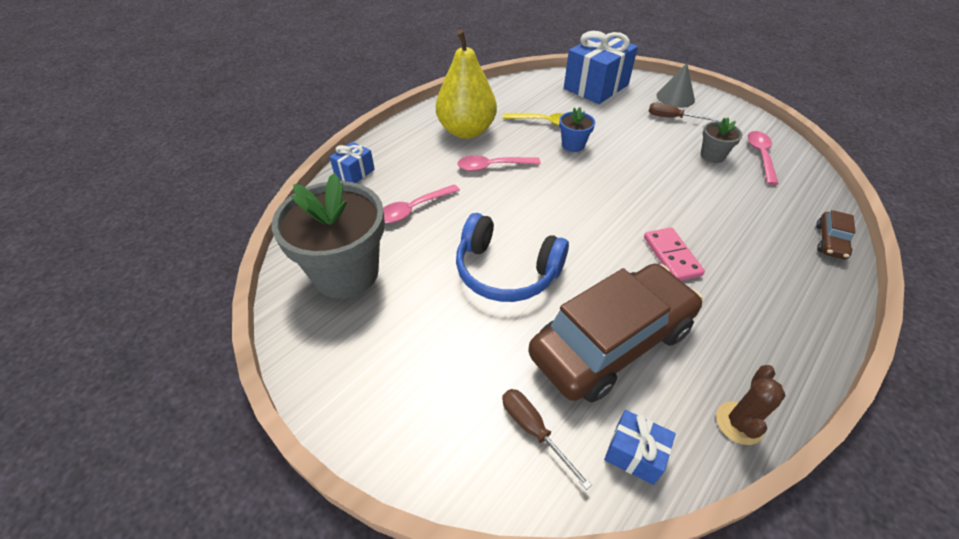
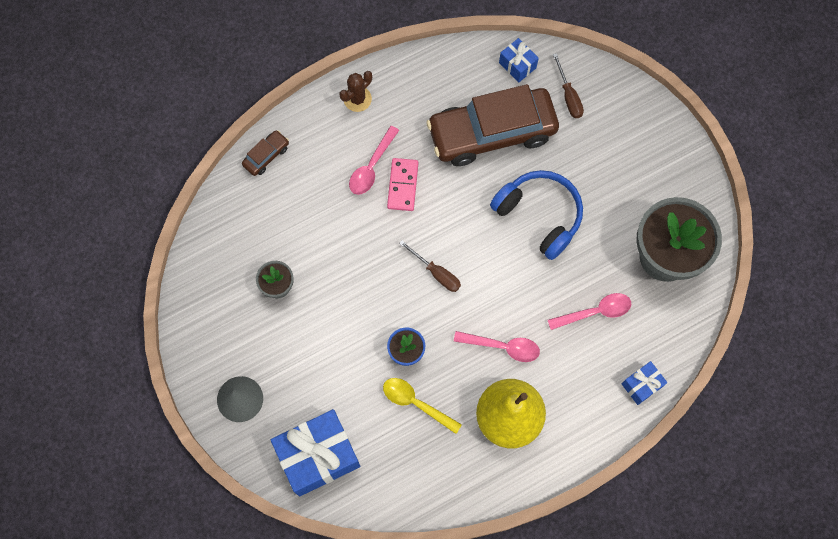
camera: 160 degrees left, 25 degrees up
brown screwdriver [649,103,718,121] -> brown screwdriver moved to [399,241,461,292]
brown cactus [716,365,786,445] -> brown cactus moved to [339,71,372,112]
pink spoon [747,131,778,185] -> pink spoon moved to [349,126,399,195]

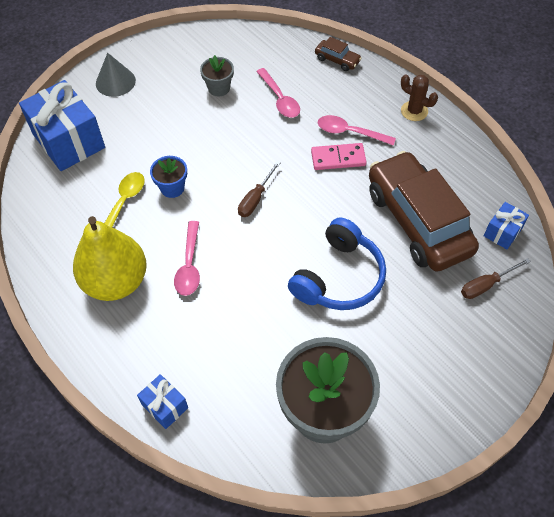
camera: 80 degrees right, 15 degrees down
pink spoon [548,293,632,330] -> pink spoon moved to [256,68,300,118]

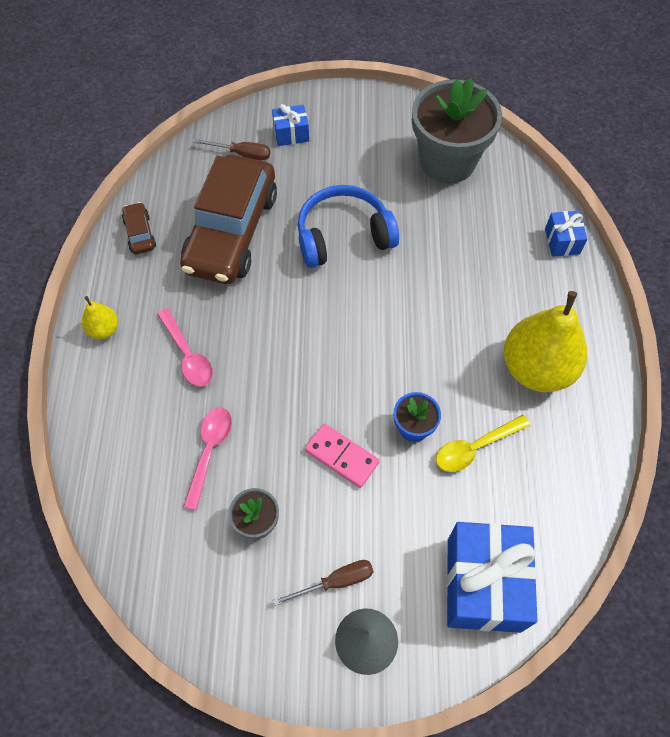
camera: 140 degrees left, 5 degrees up
pink spoon [174,221,200,296] -> none
brown screwdriver [238,161,281,217] -> brown screwdriver moved to [273,560,374,606]
pink domino [311,143,367,170] -> pink domino moved to [305,423,380,488]
brown car [315,37,362,71] -> brown car moved to [122,202,156,254]
brown cactus [401,74,438,121] -> yellow pear [82,296,118,339]
blue gift [484,202,529,249] -> blue gift moved to [272,104,309,146]

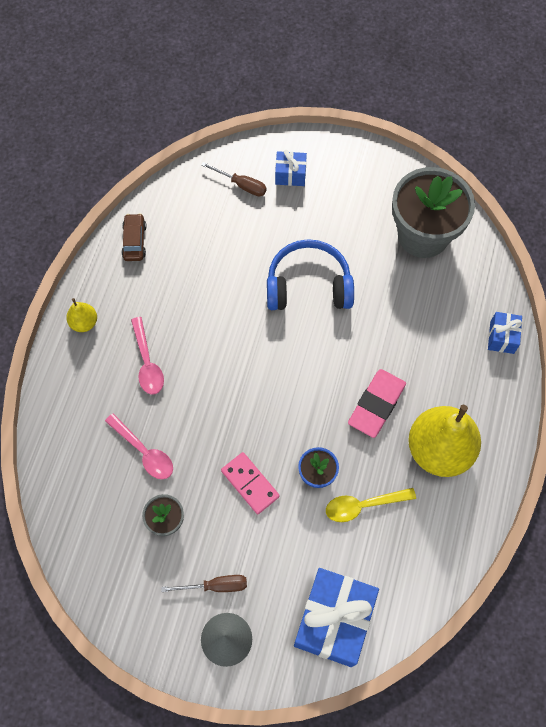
camera: 15 degrees right, 5 degrees up
brown car [180,155,277,284] -> none
pink spoon [183,407,232,510] -> pink spoon turned 105 degrees clockwise [105,414,173,479]
none -> pink eraser [348,369,406,438]

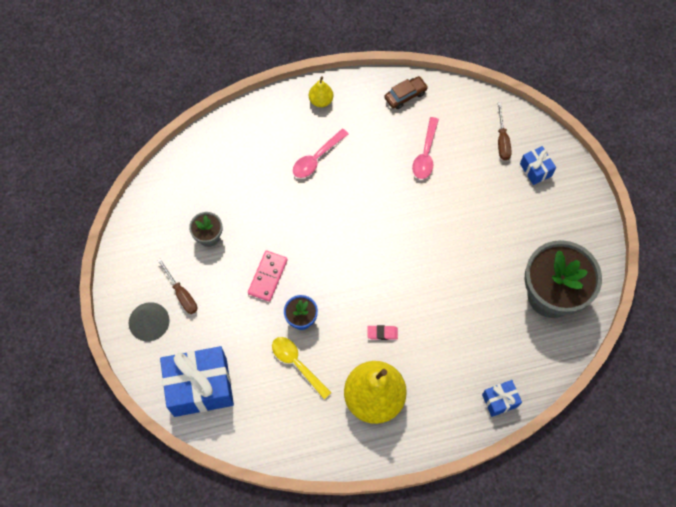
camera: 60 degrees right, 0 degrees up
pink spoon [105,414,173,479] -> pink spoon moved to [412,117,439,179]
blue headphones [267,239,354,310] -> none
pink eraser [348,369,406,438] -> pink eraser [368,325,398,340], size x0.48

